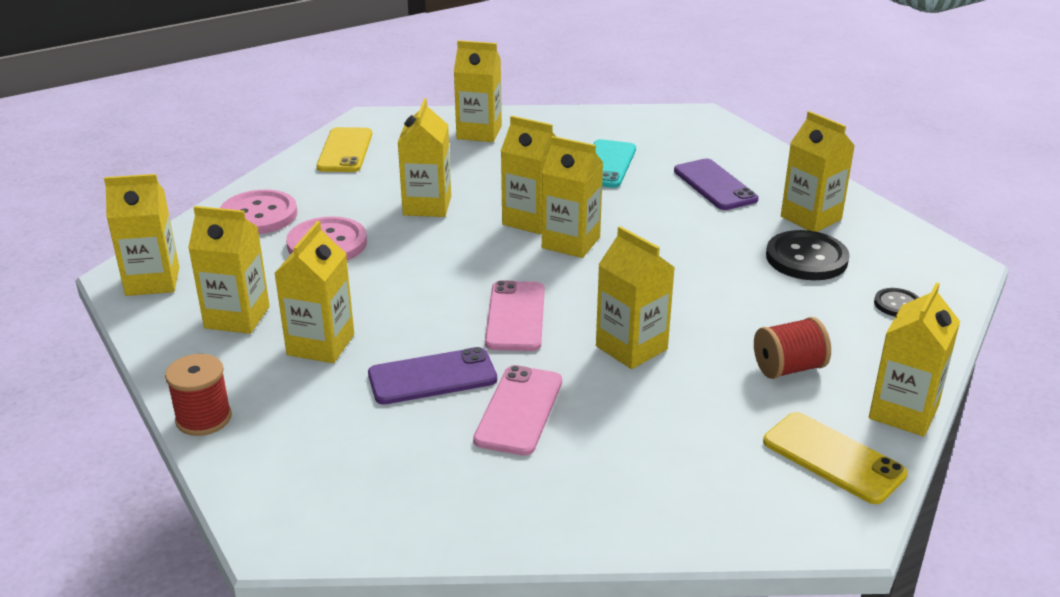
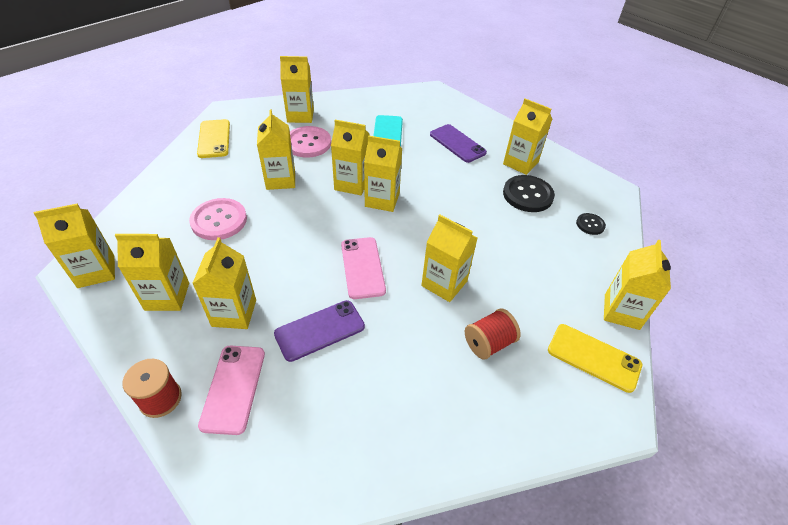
camera: 15 degrees left, 15 degrees up
pink button [220,190,298,234] -> pink button moved to [290,126,331,158]
pink phone [473,365,562,456] -> pink phone moved to [198,345,265,435]
red spool [754,317,831,379] -> red spool moved to [465,308,521,360]

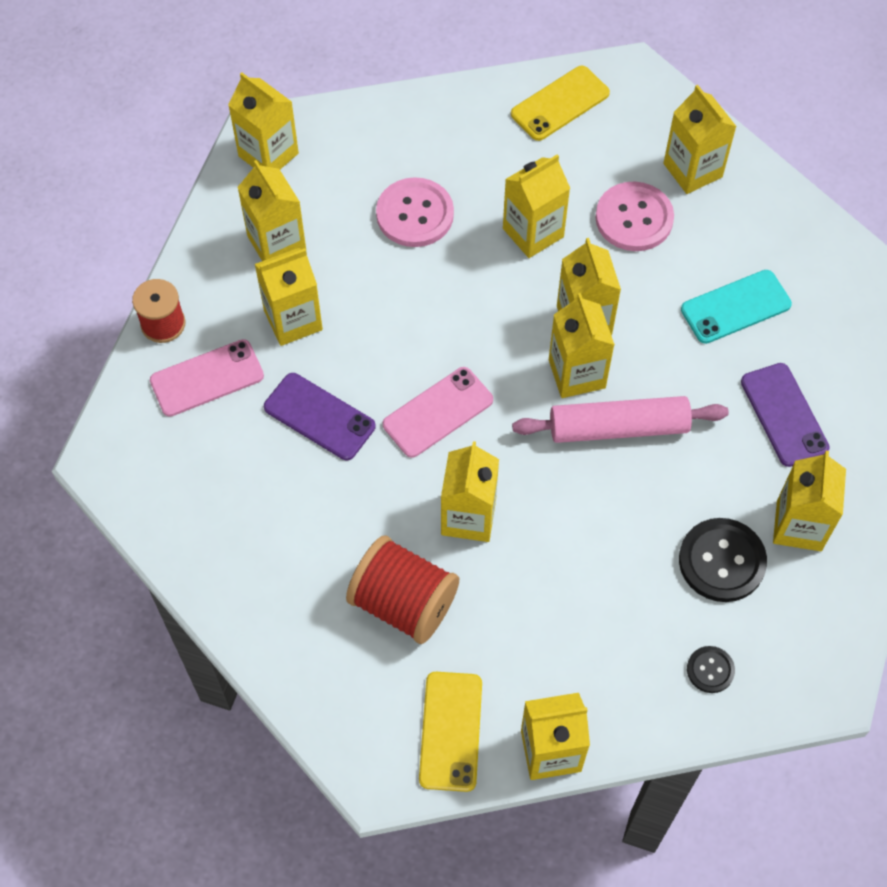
camera: 65 degrees right, 15 degrees up
purple phone [430,124,487,163] -> purple phone turned 45 degrees counterclockwise [741,363,830,467]
red spool [465,308,521,360] -> red spool [346,535,459,644], size x1.56
none -> pink rolling pin [512,396,729,443]

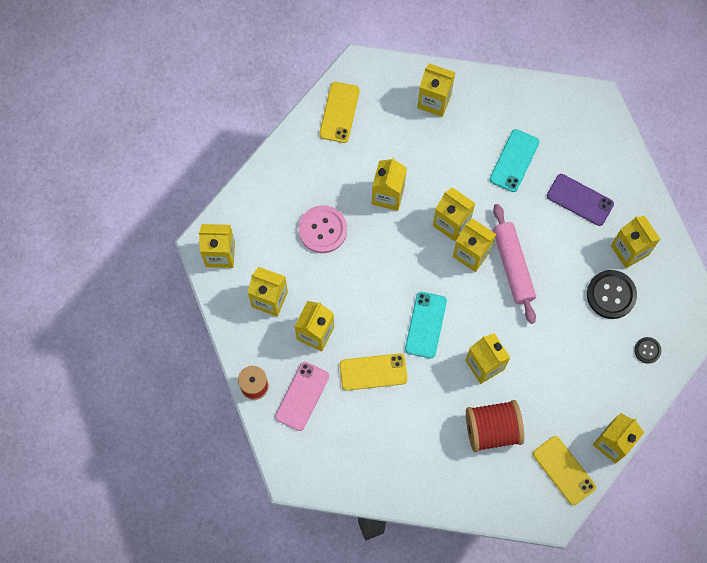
camera: 40 degrees left, 10 degrees up
purple phone [264,373,375,460] -> yellow phone [340,353,407,391]
pink phone [383,367,493,458] -> turquoise phone [405,292,447,358]
pink rolling pin [512,396,729,443] -> pink rolling pin turned 60 degrees counterclockwise [493,204,536,324]
pink button [595,182,674,251] -> none

